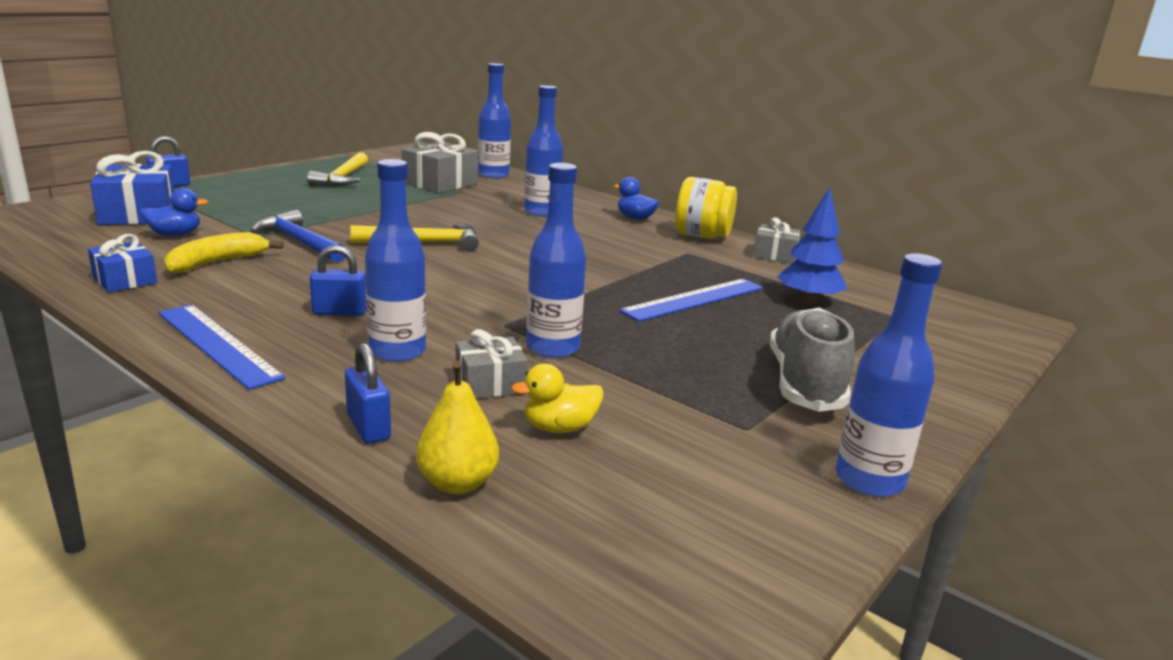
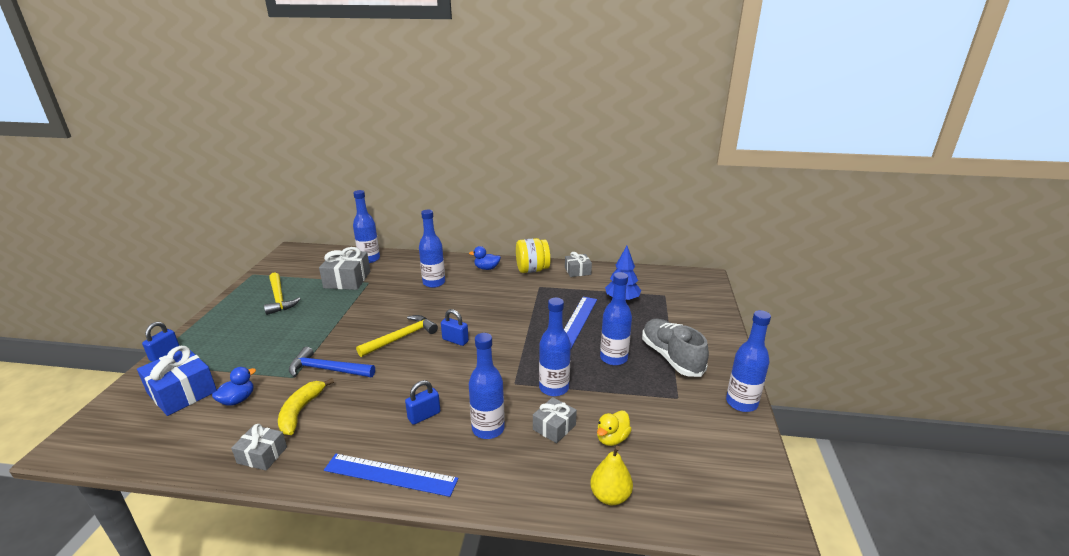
camera: 30 degrees left, 5 degrees up
blue gift [88,234,157,292] -> grey gift [231,424,287,471]
blue padlock [345,343,391,444] -> blue padlock moved to [441,309,469,346]
none -> blue bottle [600,272,632,366]

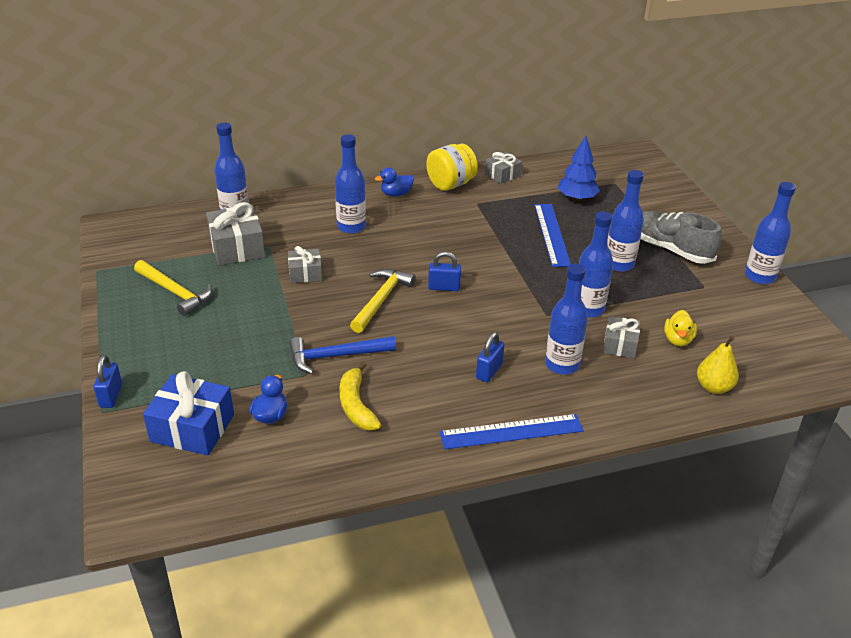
camera: 25 degrees left, 10 degrees up
grey gift [231,424,287,471] -> grey gift moved to [288,246,322,283]

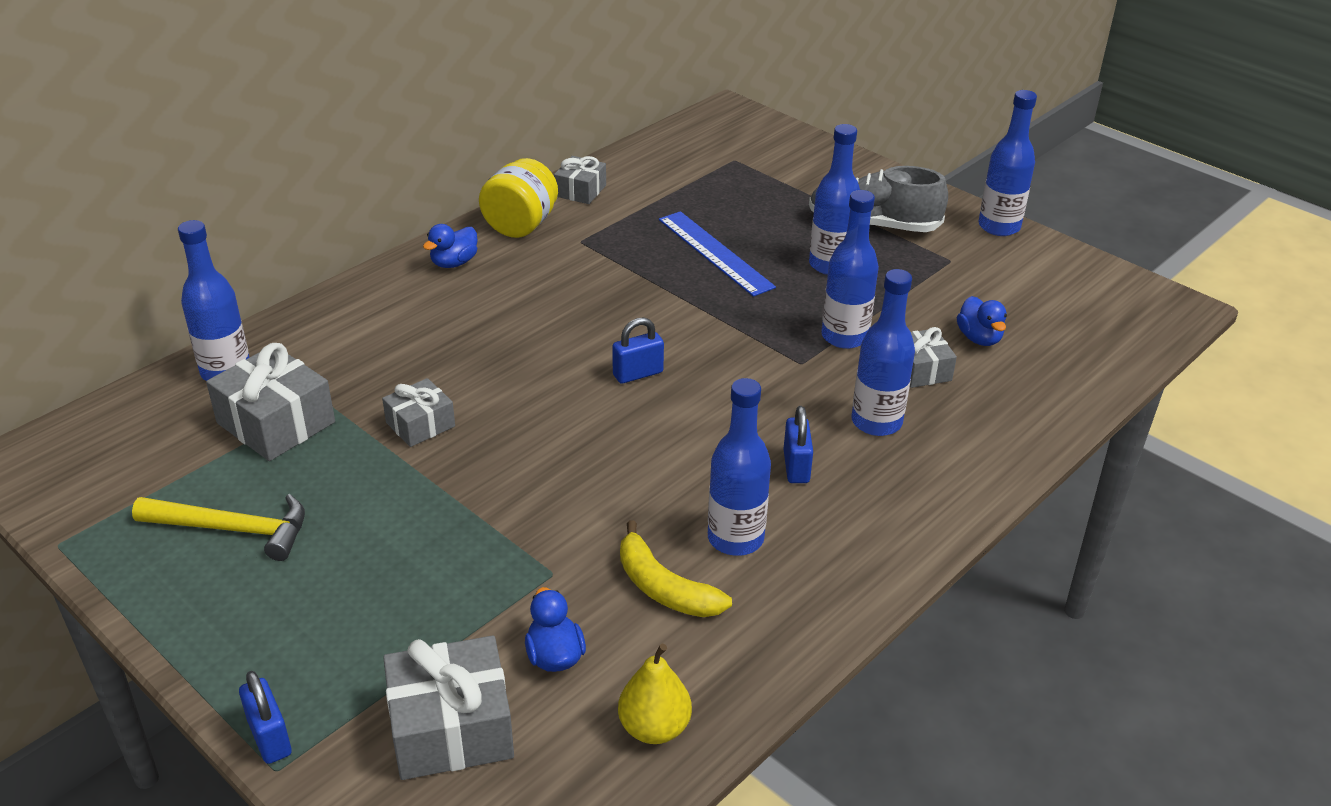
camera: 30 degrees left, 0 degrees up
blue gift [143,371,234,456] -> grey gift [383,635,514,780]
blue hammer [289,336,396,374] -> none
blue bottle [335,134,366,234] -> blue bottle moved to [708,378,771,556]
yellow hammer [350,269,416,333] -> none
blue ruler [440,414,584,449] -> none
blue tree [558,136,600,201] -> none
yellow duck [664,310,697,346] -> blue duck [957,296,1007,346]
yellow pear [697,336,739,394] -> yellow pear moved to [618,644,692,744]

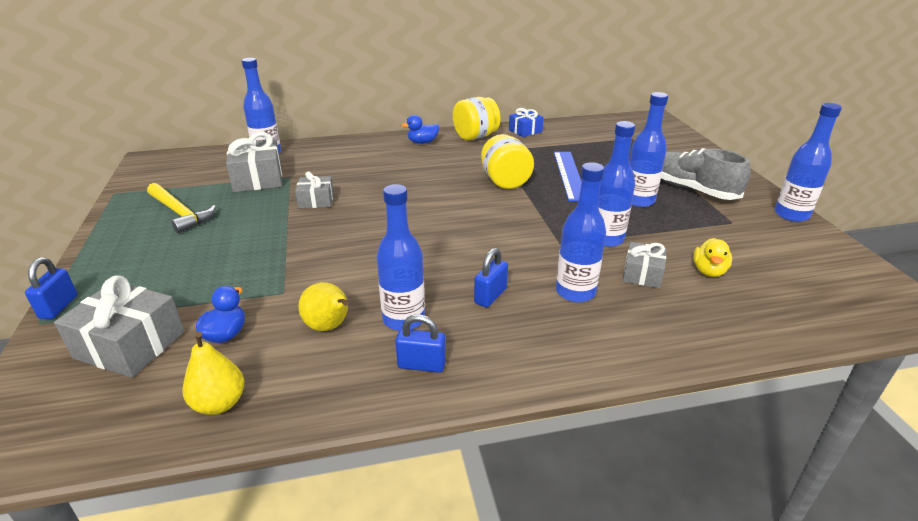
camera: 35 degrees right, 5 degrees down
grey gift [554,156,606,204] -> blue gift [509,108,544,137]
blue padlock [612,317,664,384] -> blue padlock moved to [395,314,446,373]
yellow banana [620,520,732,617] -> yellow pear [298,282,349,331]
blue duck [957,296,1007,346] -> yellow duck [693,238,732,277]
none -> yellow jar [481,134,534,189]

